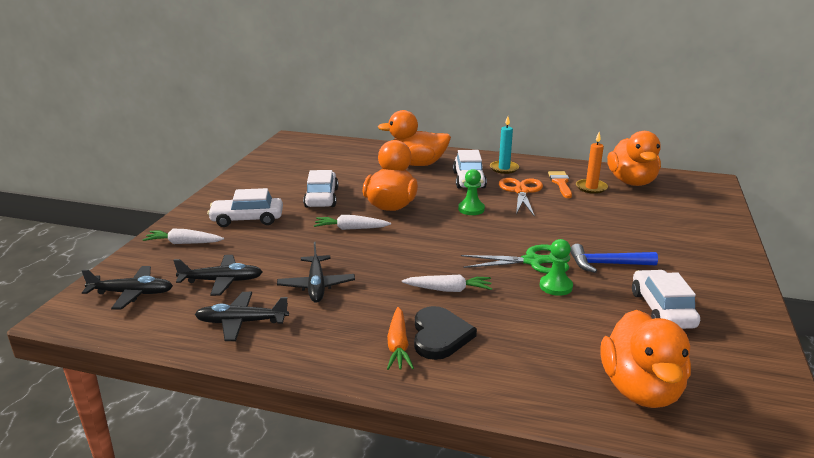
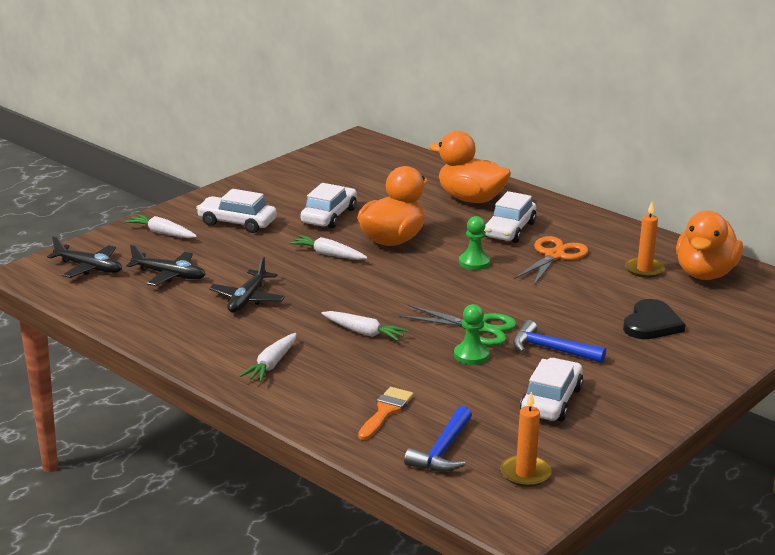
camera: 25 degrees right, 0 degrees up
black plane [195,292,289,341] -> none
orange carrot [387,307,414,370] -> white carrot [240,333,297,382]
black heart [414,306,477,360] -> black heart moved to [623,299,685,339]
turquoise candle [490,116,519,174] -> none
orange brush [548,171,572,198] -> orange brush moved to [358,387,414,440]
orange duck [600,310,691,408] -> blue hammer [404,406,472,472]
none -> orange candle [500,391,552,487]

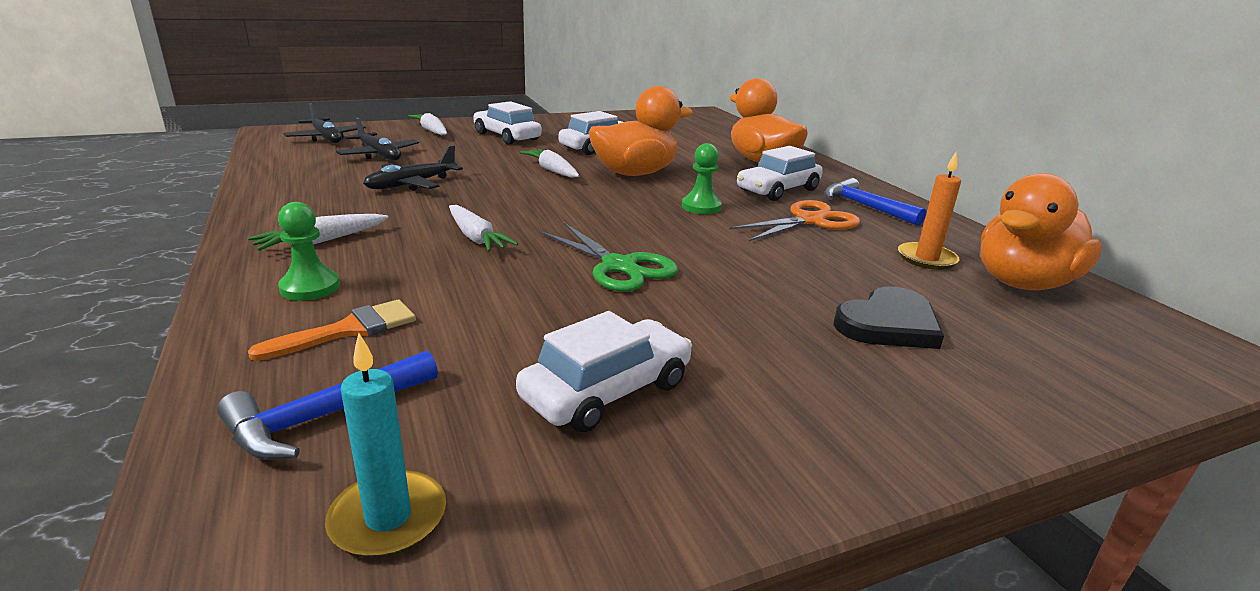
camera: 25 degrees right, 0 degrees up
green pawn [454,304,489,365] -> green pawn moved to [278,202,340,301]
orange candle [500,391,552,487] -> turquoise candle [325,333,446,558]
blue hammer [513,320,606,363] -> blue hammer moved to [824,178,927,226]

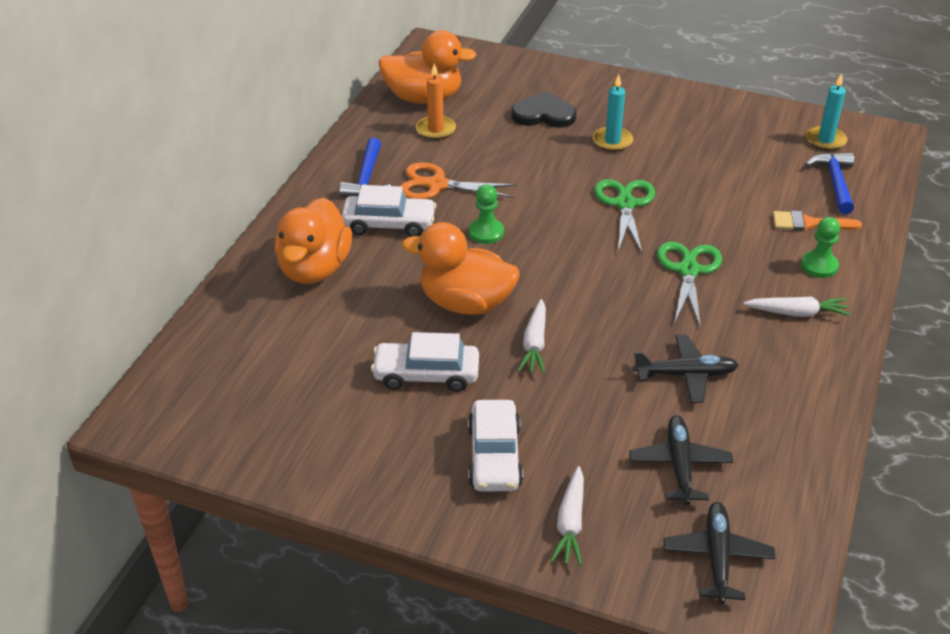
camera: 135 degrees left, 15 degrees up
blue hammer [217,350,438,460] -> blue hammer turned 90 degrees counterclockwise [806,153,854,214]
white carrot [449,205,518,252] -> green scissors [657,242,722,328]
white car [516,311,692,433] -> none
none -> turquoise candle [593,75,633,152]

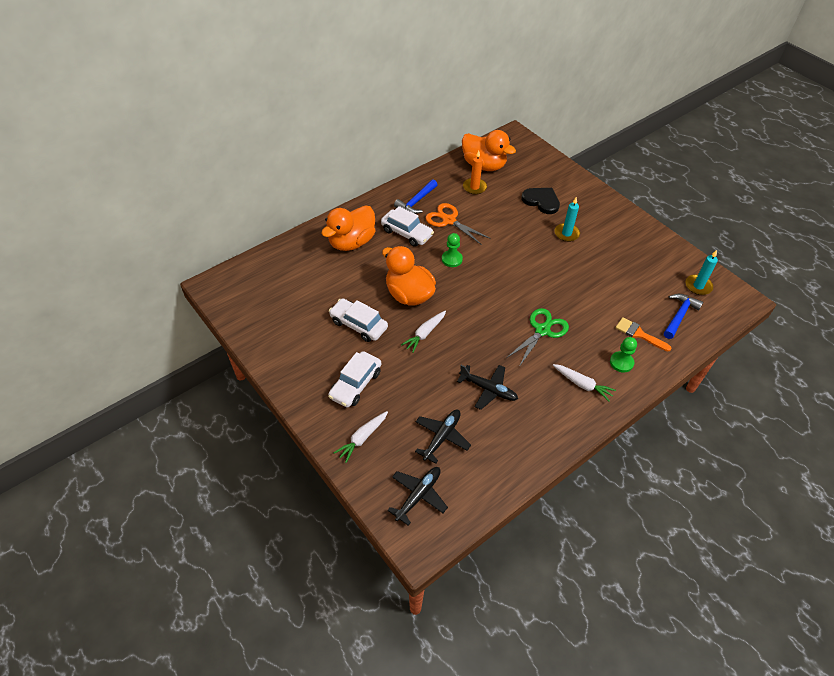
camera: 30 degrees right, 10 degrees up
green scissors [594,179,655,255] -> none

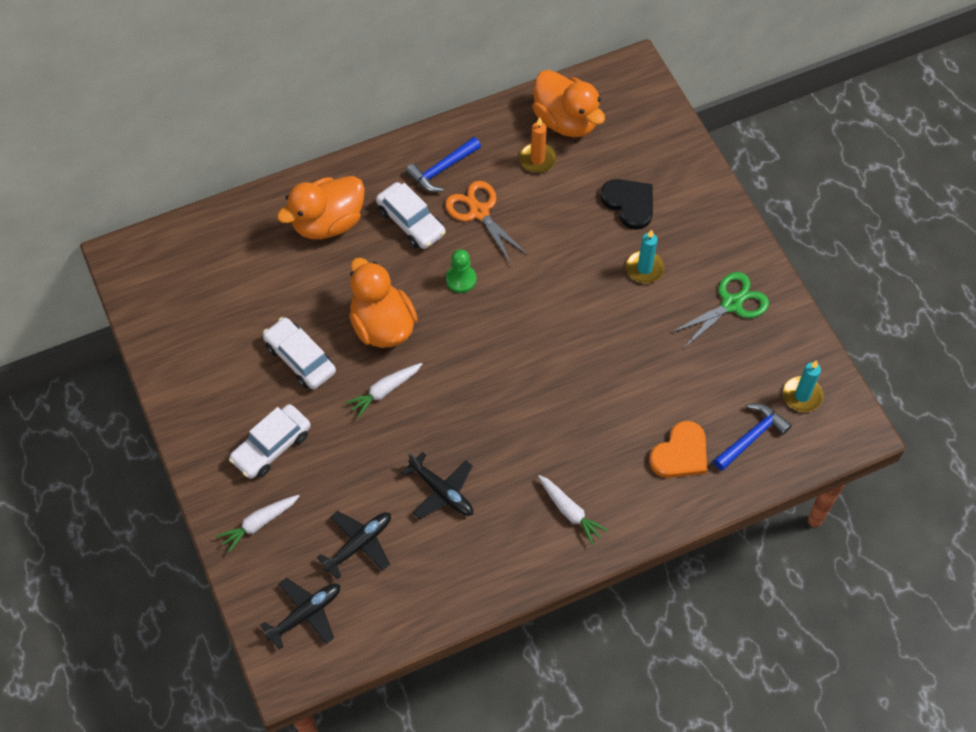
camera: 15 degrees right, 10 degrees up
green scissors [506,308,569,367] -> green scissors moved to [670,272,769,349]
green pawn [610,337,637,372] -> none
orange brush [616,317,671,351] -> orange heart [649,421,707,478]

